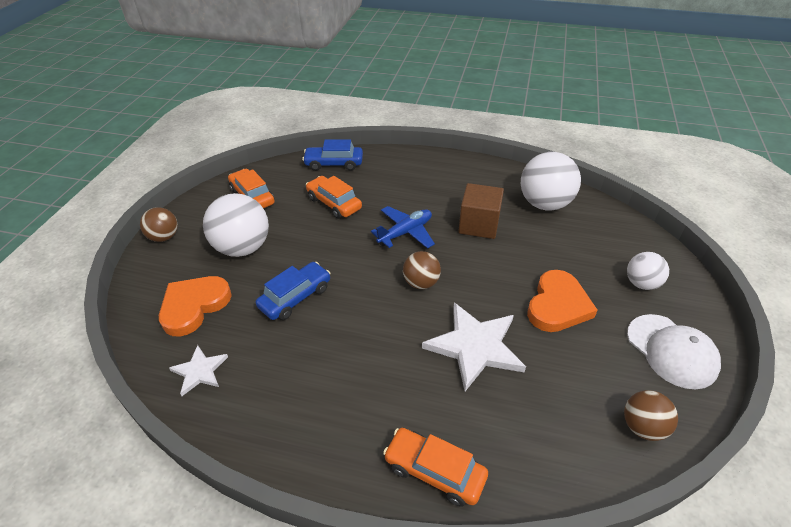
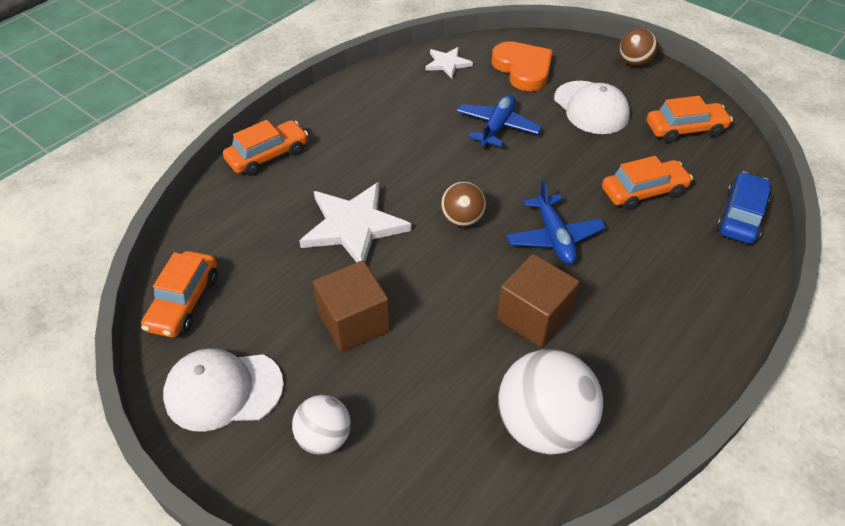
camera: 115 degrees right, 5 degrees up
white ball [203,193,269,257] -> white cap [554,81,630,134]
blue car [256,262,331,320] -> blue plane [457,94,542,149]
orange heart [527,270,598,332] -> brown cube [313,260,390,352]
brown ball [624,390,678,441] -> orange car [141,251,218,337]

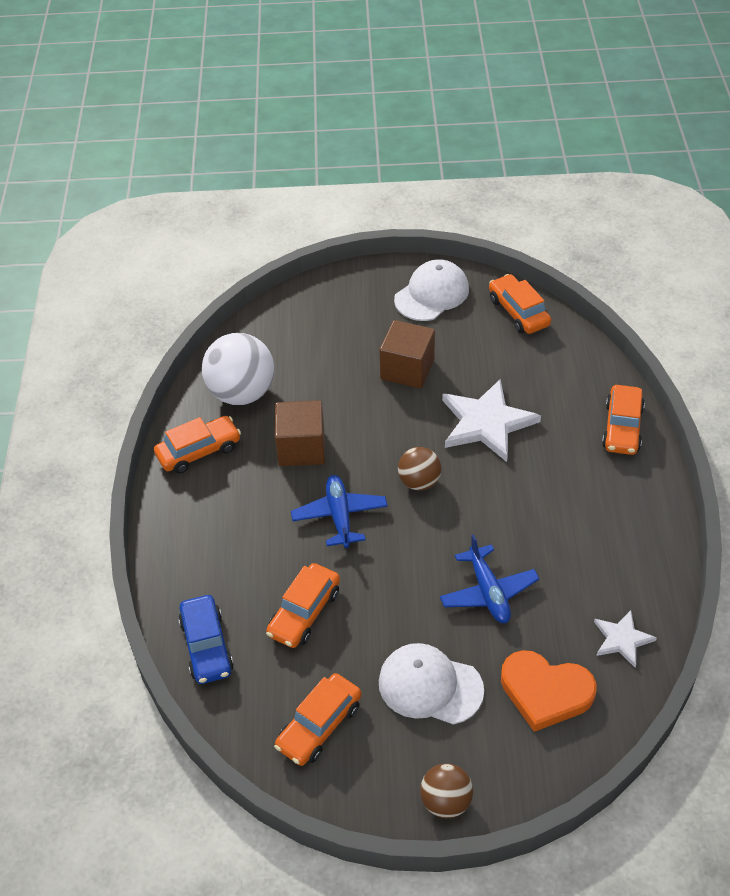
camera: 140 degrees right, 0 degrees up
white ball [292,395,351,455] -> none
blue plane [507,180,606,264] -> blue plane turned 45 degrees clockwise [291,475,388,548]
none -> orange car [154,416,241,474]

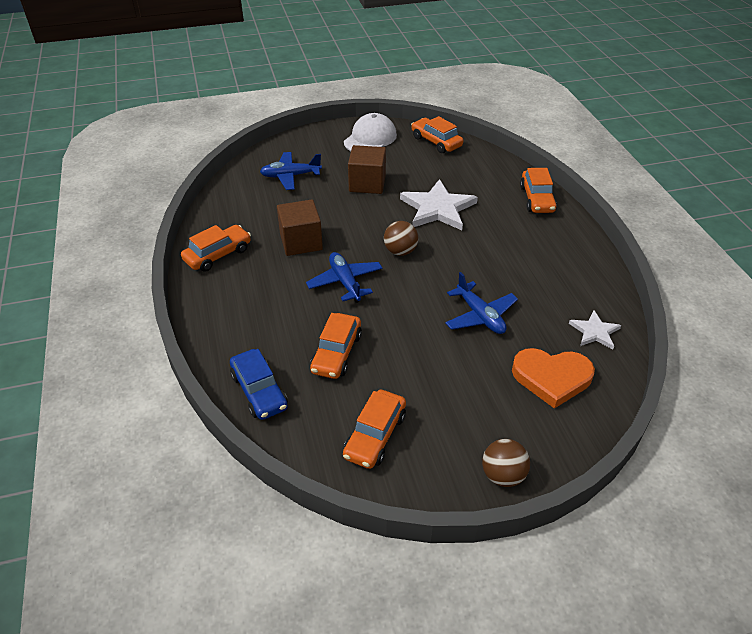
camera: 15 degrees left, 5 degrees down
white ball [202,333,275,405] -> none
white cap [379,643,484,725] -> none
none -> blue plane [260,152,322,190]

